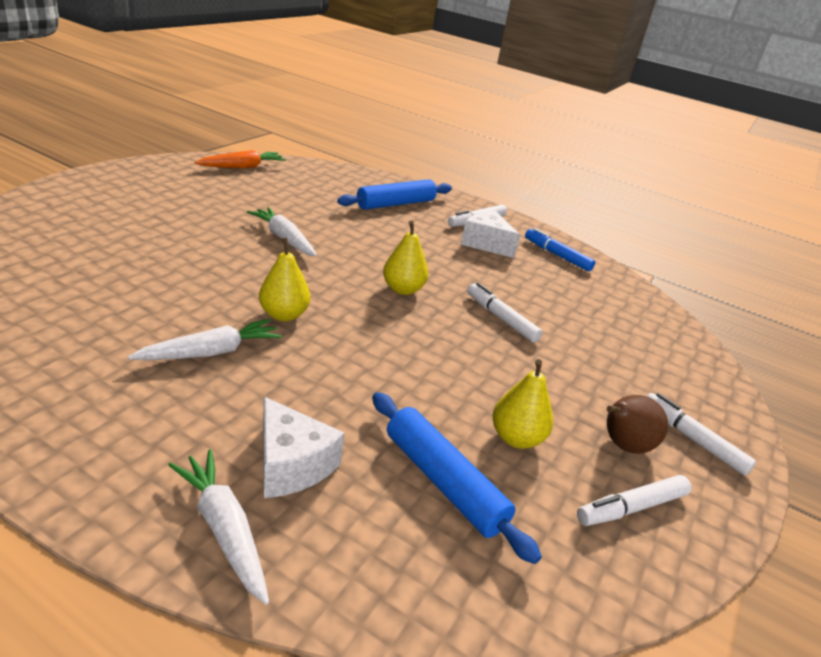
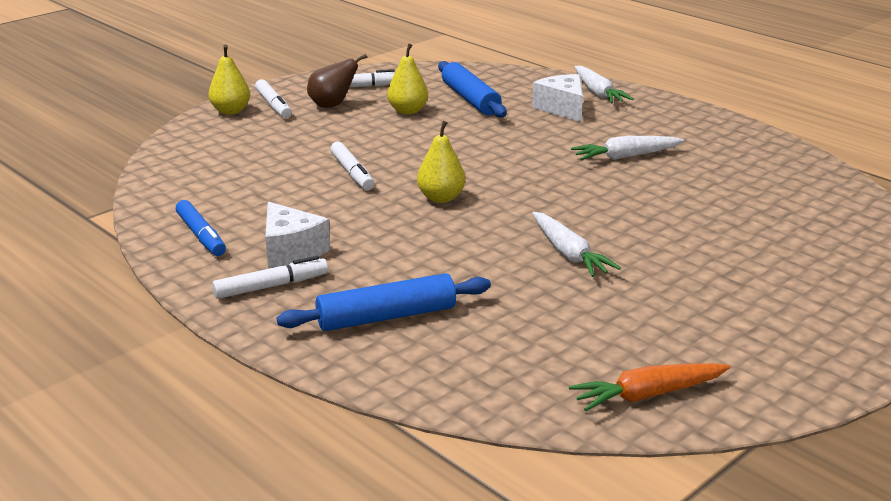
camera: 160 degrees left, 5 degrees down
yellow pear [259,238,310,321] -> yellow pear moved to [208,45,250,115]

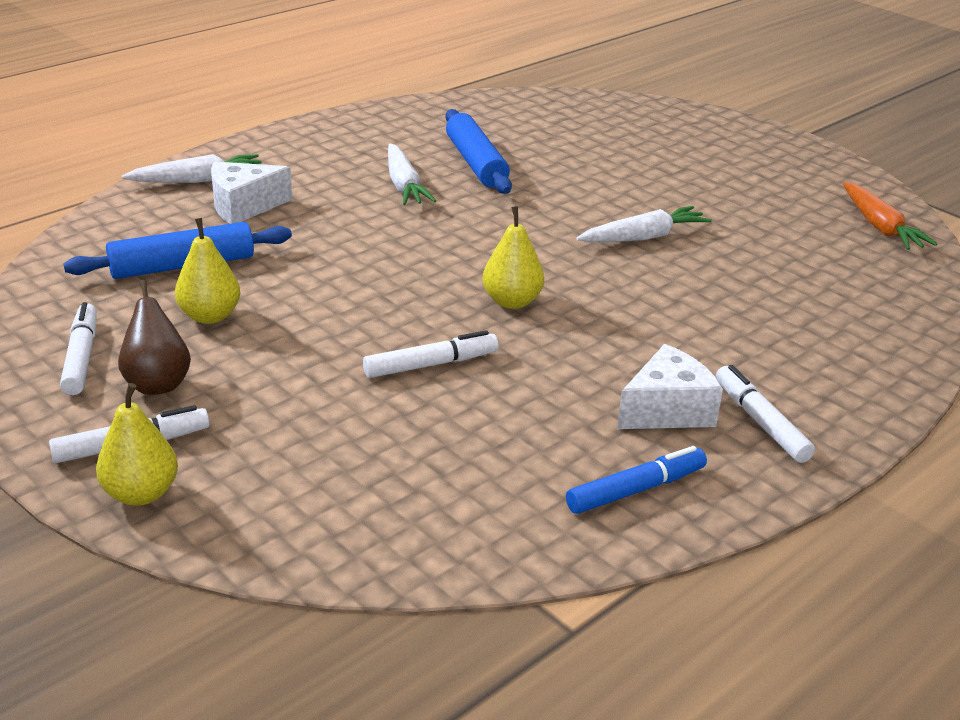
camera: 90 degrees left, 5 degrees up
blue rolling pin [277,273,491,331] -> blue rolling pin moved to [445,109,512,194]

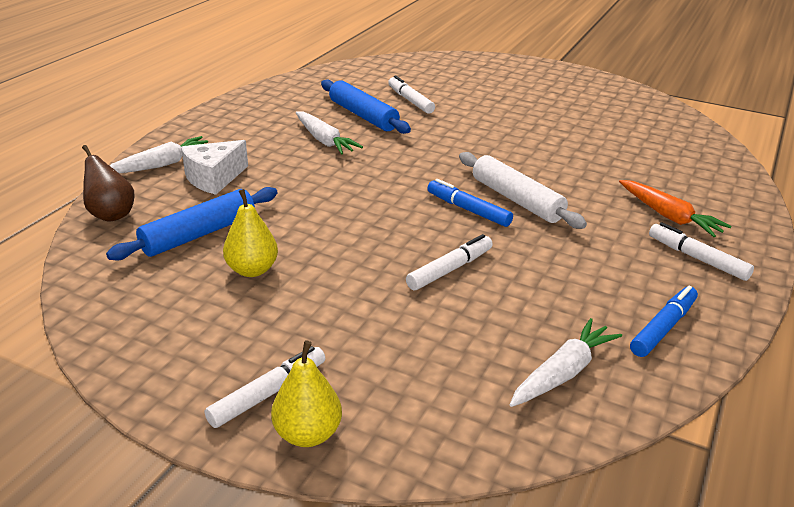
camera: 20 degrees left, 0 degrees up
white marker [60,302,97,395] -> white marker moved to [388,75,435,114]
brown pear [118,280,191,395] -> brown pear moved to [82,145,135,222]
yellow pear [483,206,544,309] -> blue marker [427,179,513,227]
white carrot [576,206,712,242] -> white carrot moved to [510,318,622,407]
white cheese [617,344,723,429] -> none
orange carrot [843,182,938,250] -> orange carrot moved to [619,180,732,237]
none -> white rolling pin [459,152,587,229]

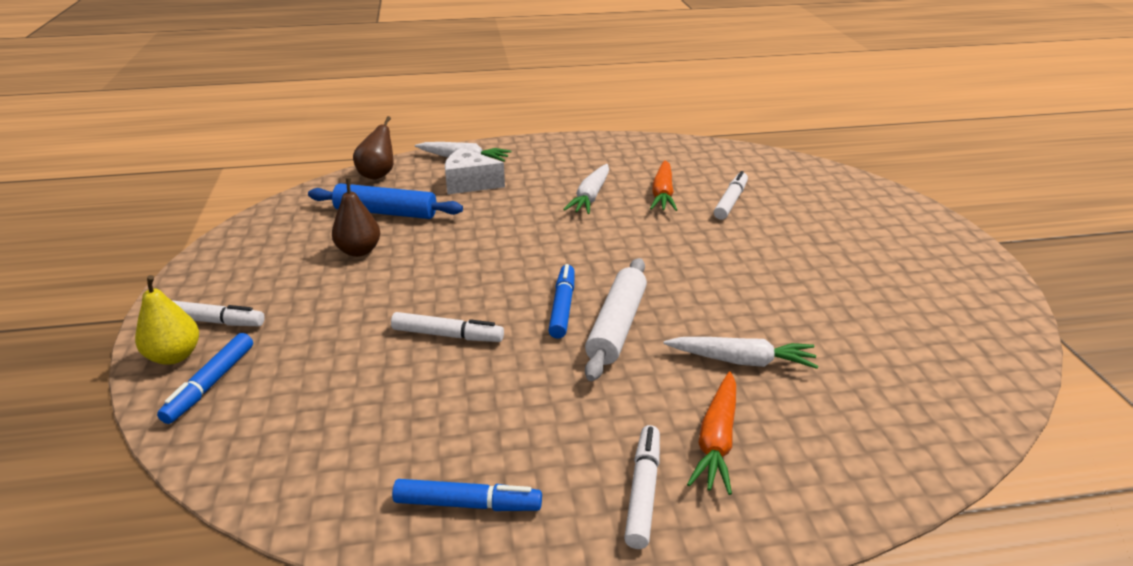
camera: 55 degrees right, 0 degrees up
yellow pear [223,189,278,277] -> brown pear [332,178,380,257]
blue rolling pin [321,79,411,134] -> orange carrot [650,160,677,211]
white carrot [510,318,622,407] -> white carrot moved to [664,337,818,369]
none -> blue marker [157,333,253,424]

